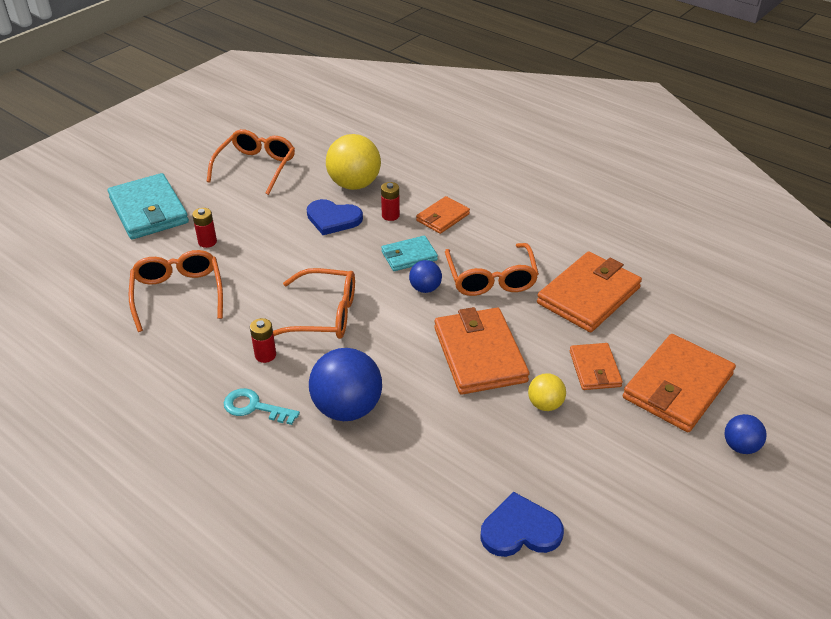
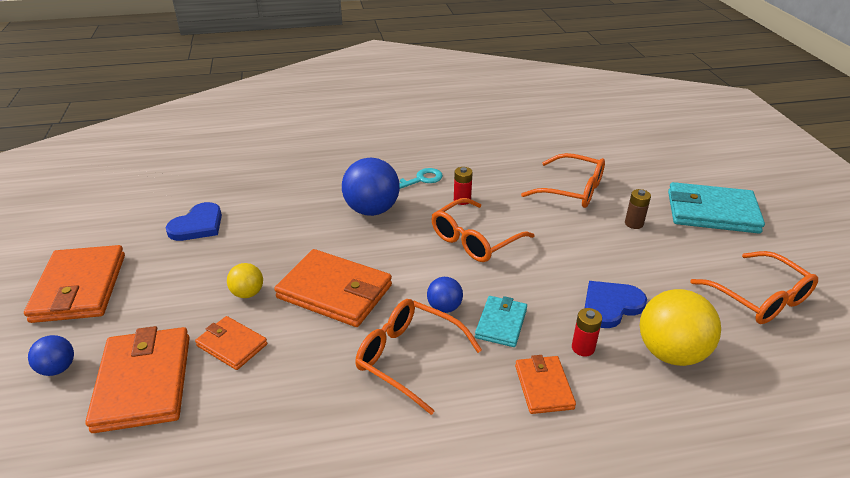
camera: 130 degrees right, 5 degrees down
red battery [192,208,217,248] -> brown battery [625,189,651,229]
orange wallet [537,251,642,332] -> orange wallet moved to [24,245,125,323]

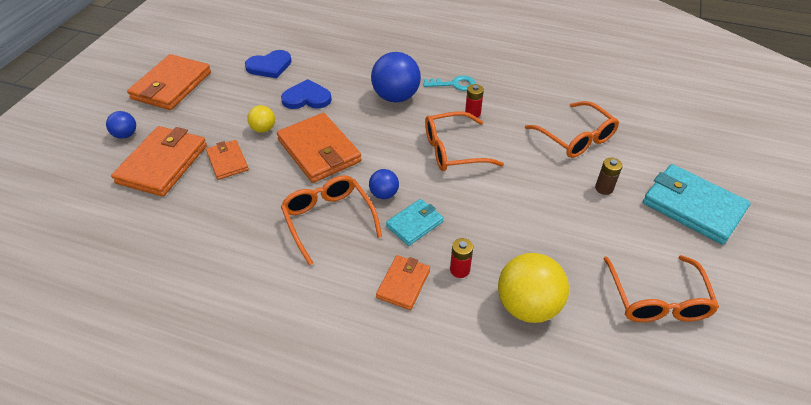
camera: 30 degrees right, 10 degrees up
blue heart [585,281,647,328] -> blue heart moved to [281,79,332,109]

